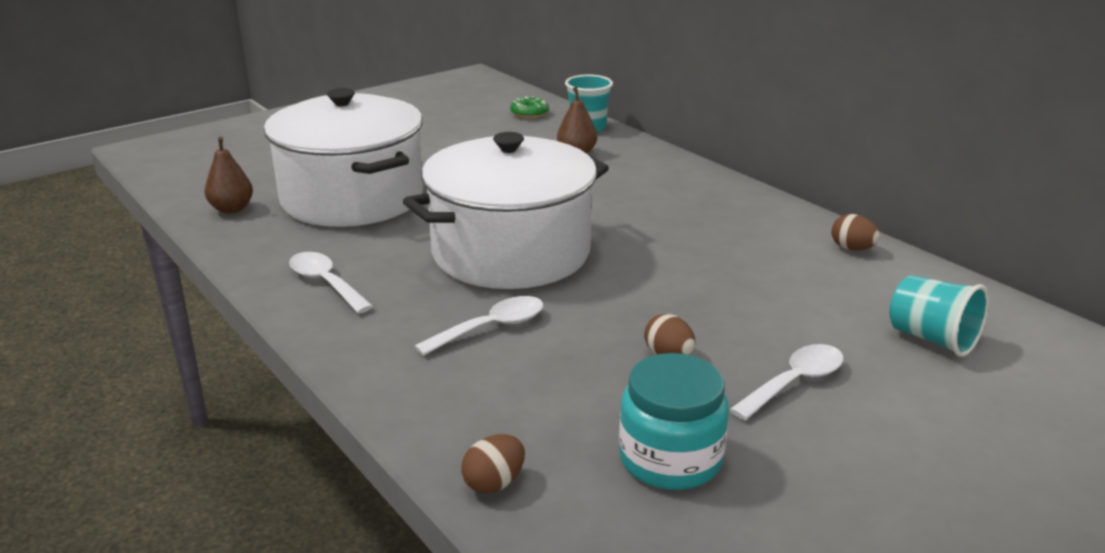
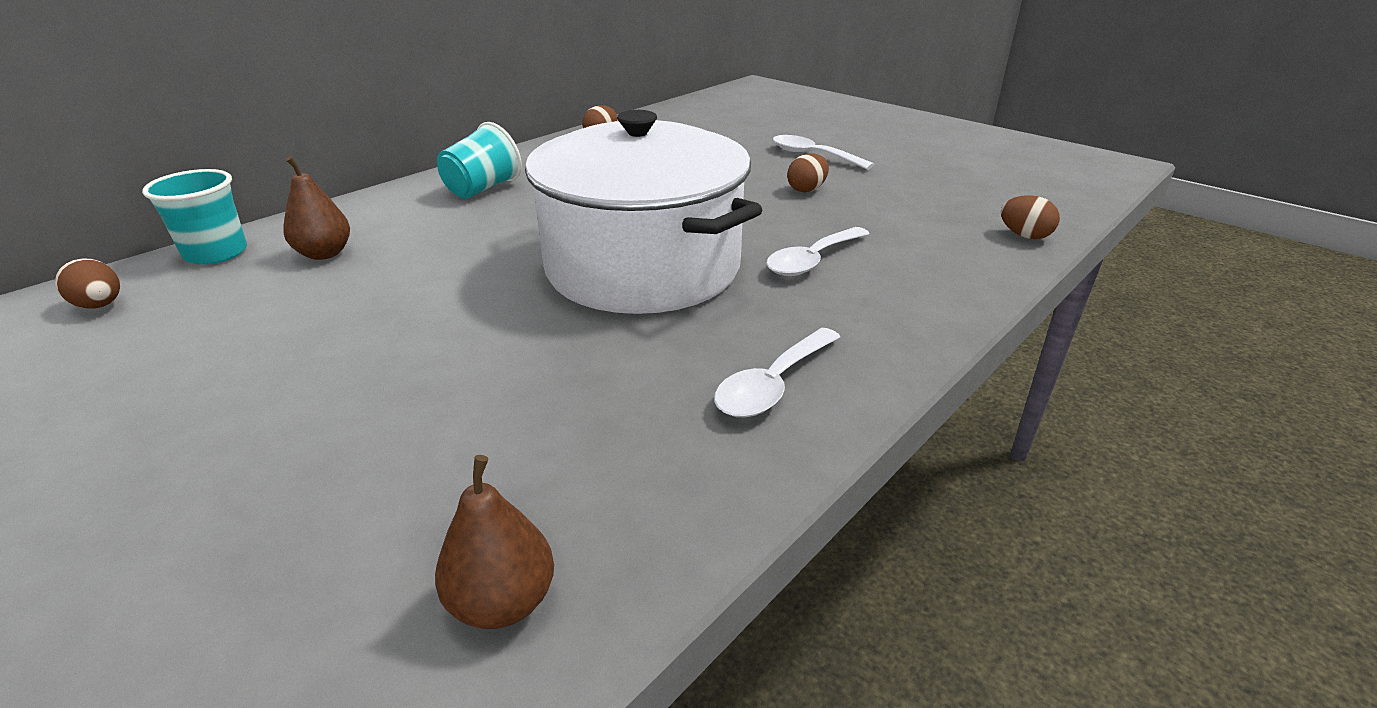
camera: 100 degrees left, 5 degrees up
white pot [264,88,423,227] -> none
white spoon [415,296,543,356] -> white spoon turned 90 degrees counterclockwise [766,227,869,276]
green donut [510,96,549,118] -> brown egg [55,258,120,308]
turquoise jar [619,353,729,490] -> none
turquoise cup [889,275,989,357] -> turquoise cup moved to [437,122,522,199]

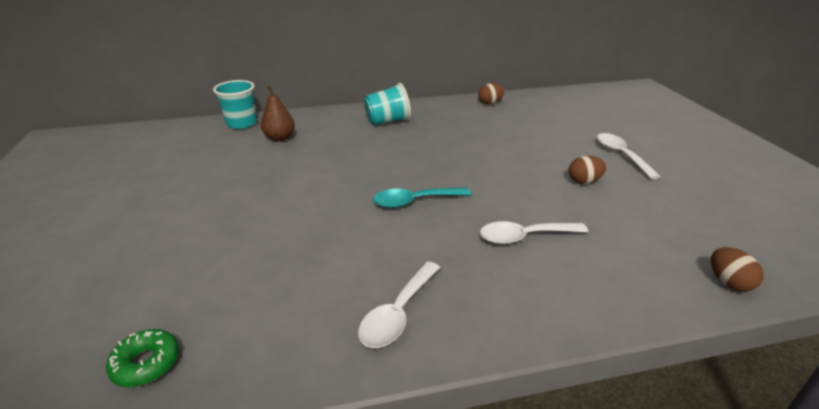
camera: 35 degrees right, 0 degrees up
brown egg [55,258,120,308] -> none
brown pear [435,455,554,629] -> green donut [106,329,179,387]
white pot [525,110,762,314] -> turquoise spoon [373,188,471,208]
white spoon [714,328,840,417] -> white spoon turned 45 degrees counterclockwise [358,261,440,348]

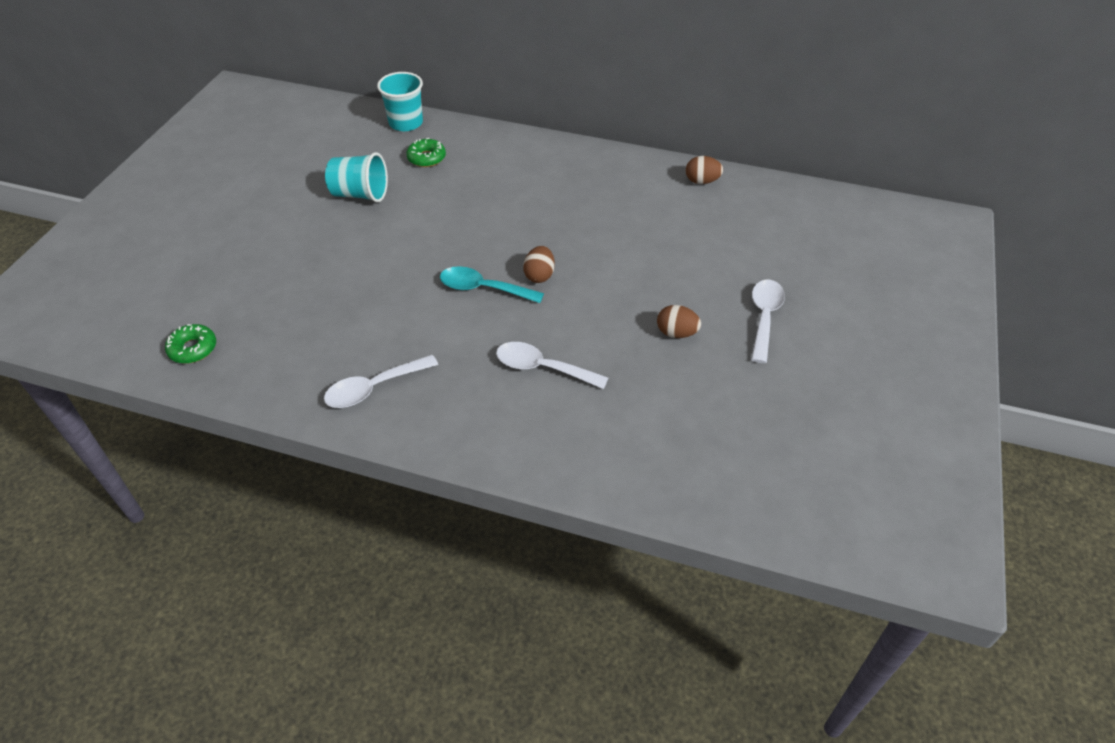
camera: 30 degrees right, 15 degrees up
brown pear [261,85,295,141] -> green donut [406,138,446,167]
turquoise cup [364,83,411,125] -> turquoise cup moved to [325,152,388,202]
brown egg [711,247,764,292] -> brown egg moved to [523,246,555,283]

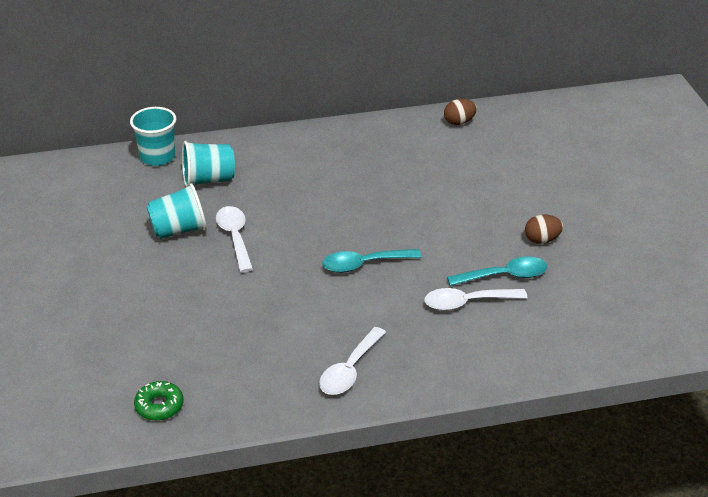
camera: 30 degrees left, 10 degrees down
green donut [406,138,446,167] -> turquoise cup [182,141,235,187]
brown egg [523,246,555,283] -> none
white spoon [751,280,785,363] -> white spoon moved to [216,206,253,272]
none -> turquoise spoon [447,256,548,286]

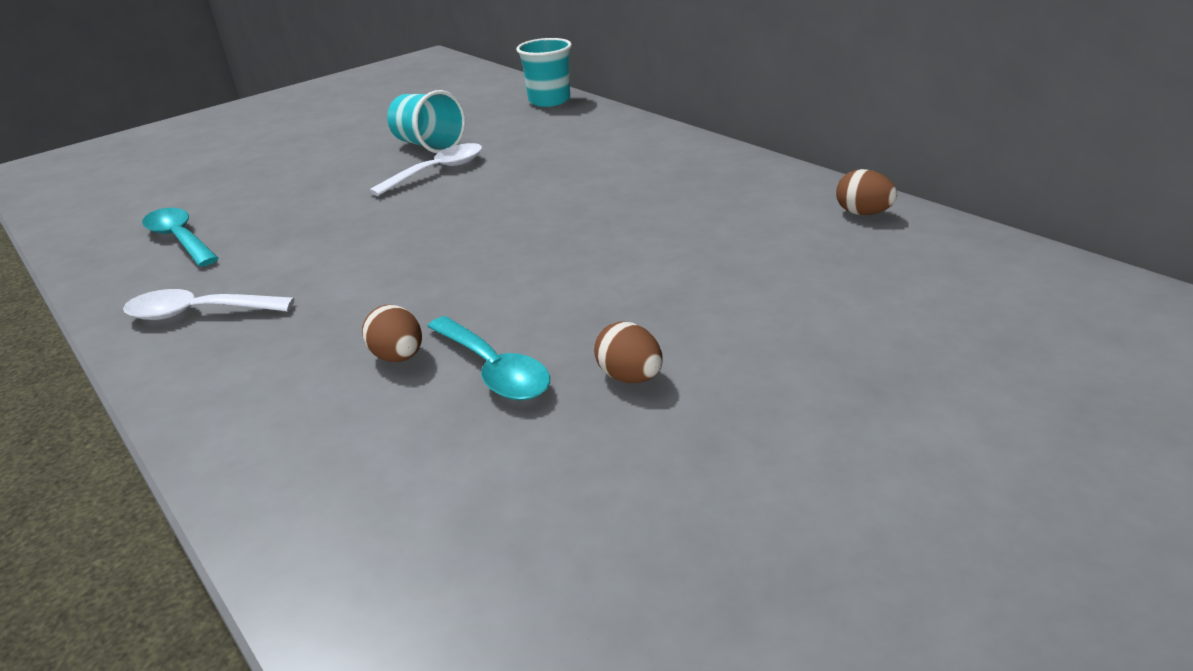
camera: 65 degrees right, 5 degrees down
green donut [134,381,183,421] -> none
turquoise cup [182,141,235,187] -> none
turquoise spoon [322,249,422,273] -> turquoise spoon moved to [142,208,219,267]
white spoon [424,288,527,311] -> brown egg [362,305,422,362]

